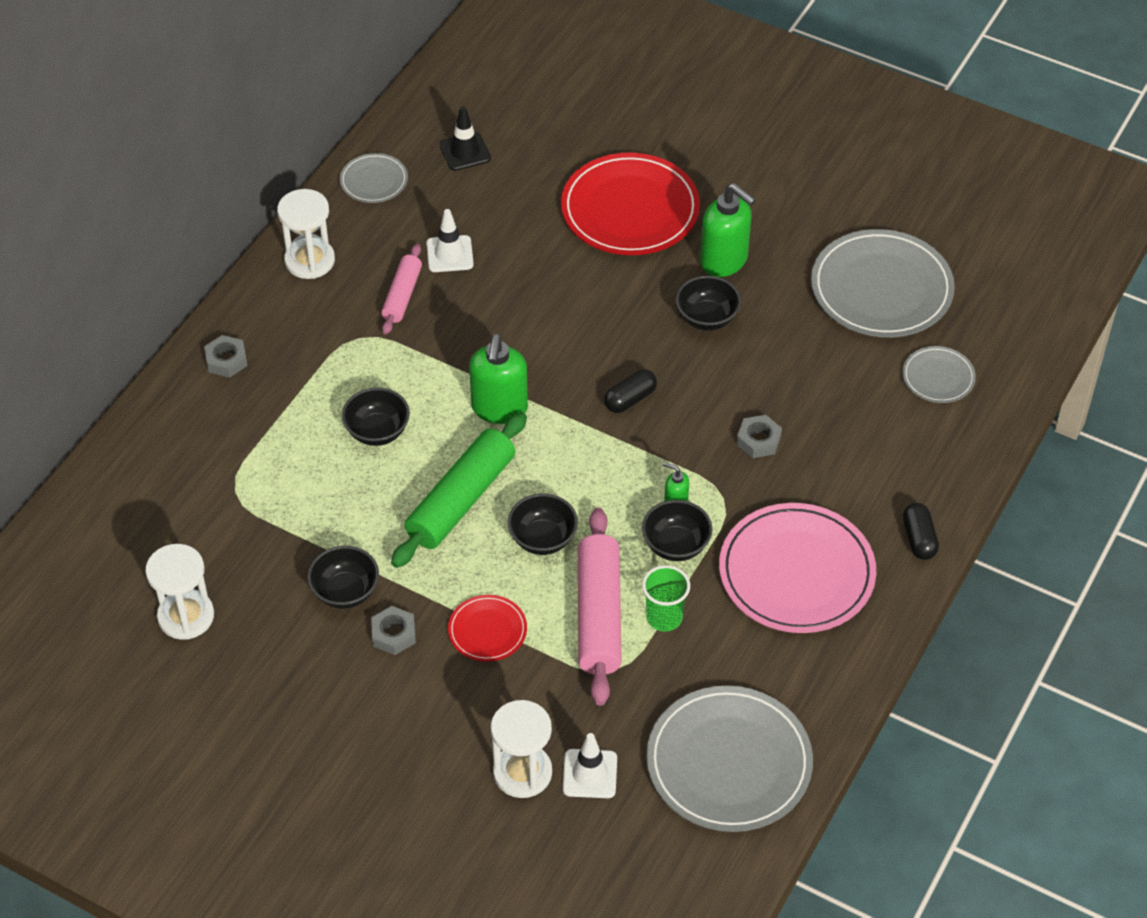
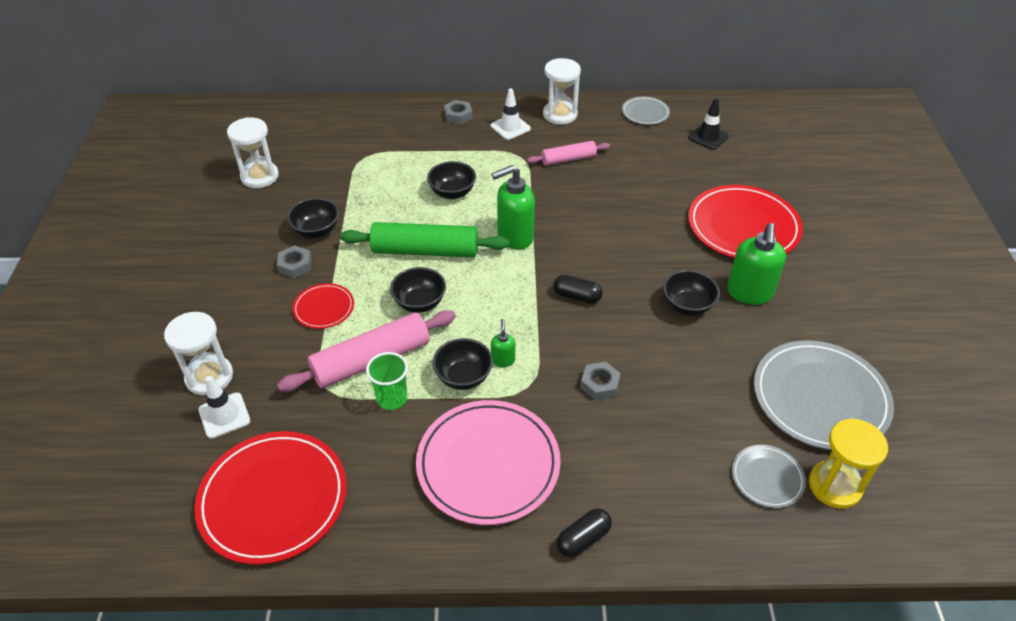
camera: 60 degrees right, 5 degrees down
white traffic cone [426,209,474,272] -> white traffic cone moved to [491,89,531,140]
grey plate [646,686,813,832] -> red plate [194,431,347,565]
none -> yellow hourglass [809,419,888,509]

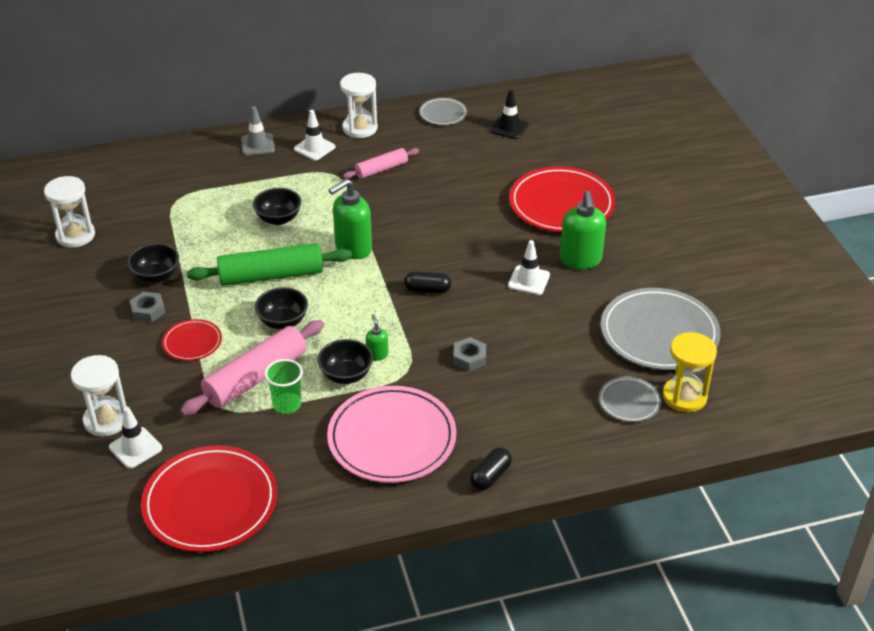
camera: 15 degrees left, 5 degrees down
grey nut [444,100,473,125] -> grey traffic cone [241,106,275,155]
black bowl [663,270,720,316] -> white traffic cone [508,240,550,295]

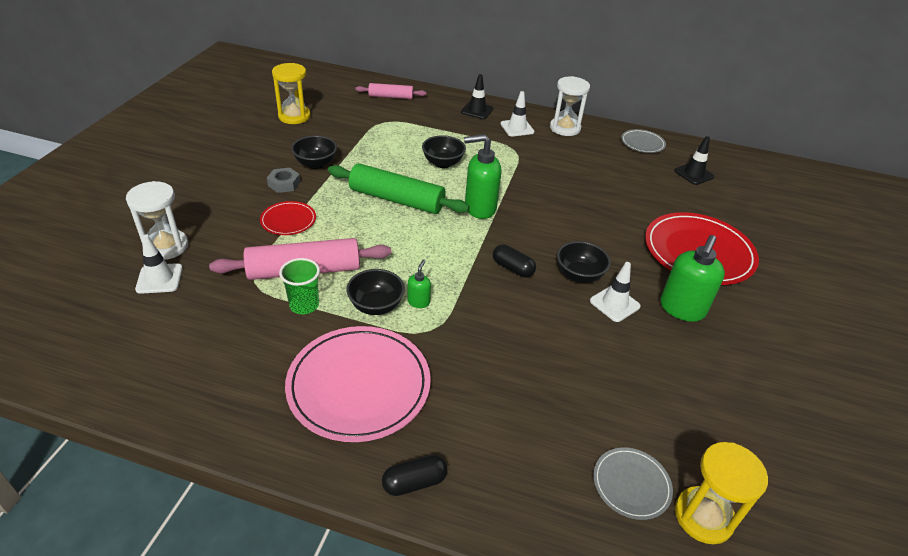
camera: 30 degrees right, 0 degrees up
white hourglass [44,176,95,248] -> yellow hourglass [272,63,311,124]
red plate [141,445,278,552] -> none
grey traffic cone [241,106,275,155] -> black traffic cone [461,74,494,119]
black bowl [255,287,308,329] -> black bowl moved to [557,241,611,283]
pink rolling pin [343,148,419,179] -> pink rolling pin moved to [355,83,426,99]
grey nut [453,337,486,371] -> none
grey plate [601,288,721,370] -> none

